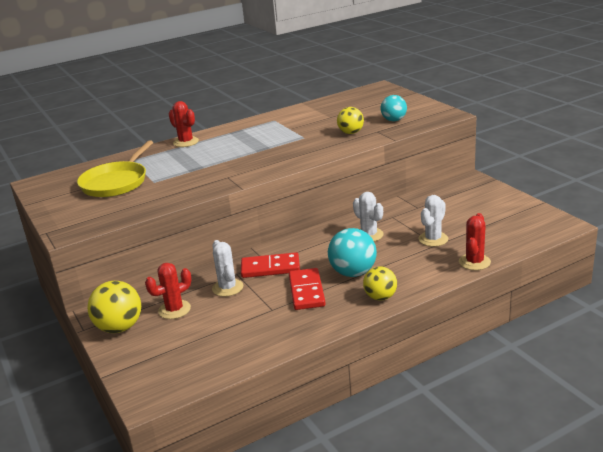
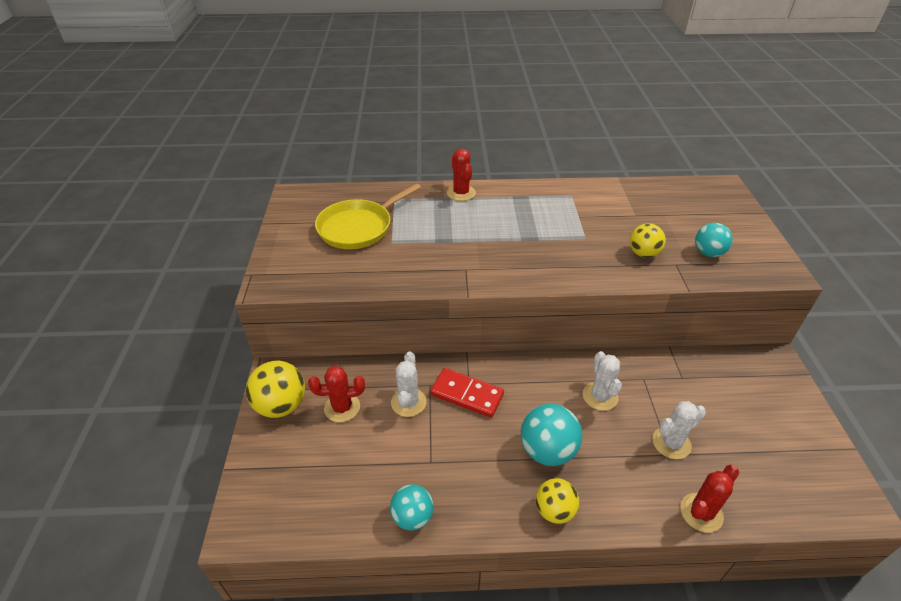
camera: 25 degrees right, 15 degrees up
red domino [289,268,326,310] -> none
none -> turquoise ball [390,484,434,530]

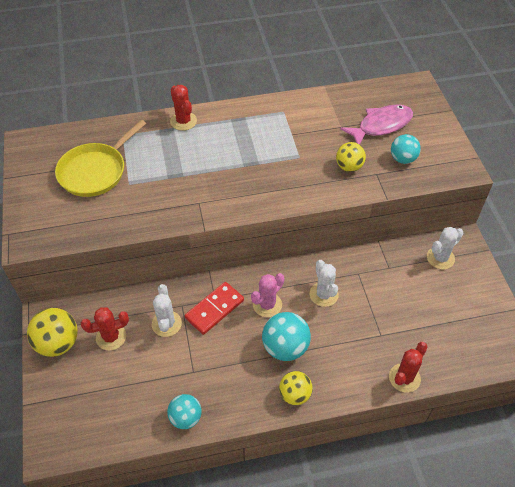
camera: 10 degrees left, 10 degrees up
red domino [430,368,504,418] -> red domino turned 60 degrees counterclockwise [185,282,244,335]
white cactus [652,401,706,459] -> white cactus moved to [427,227,463,269]
none -> pink cactus [251,273,284,317]
none -> pink fish [340,105,413,145]

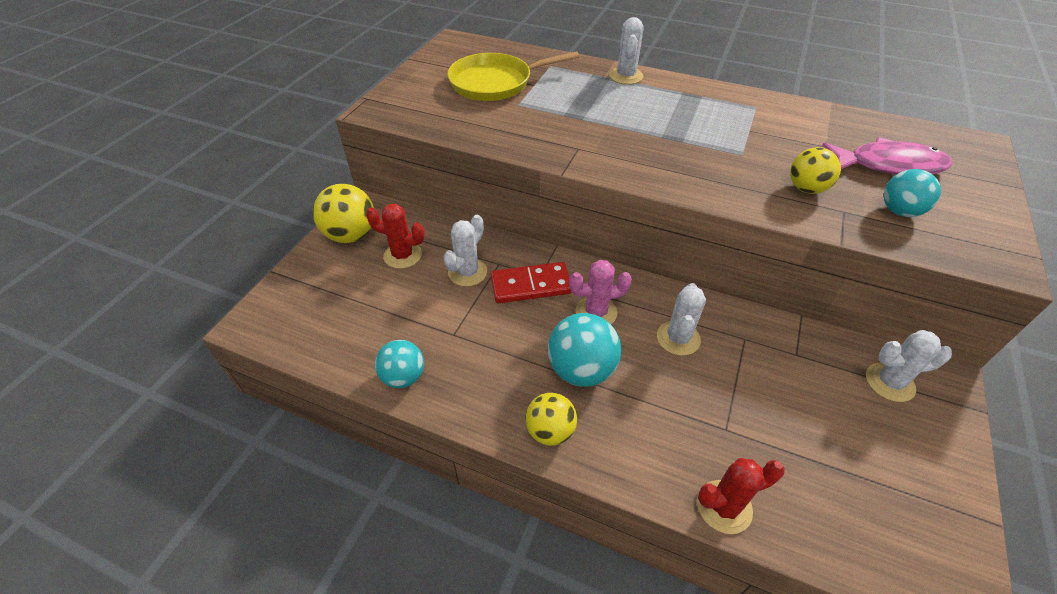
camera: 35 degrees right, 5 degrees down
red cactus [170,85,197,131] -> white cactus [609,17,644,84]

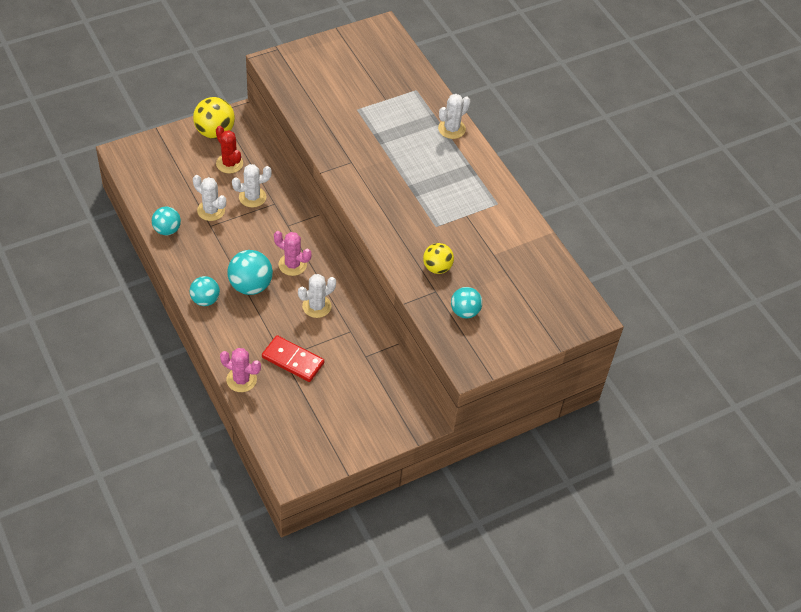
camera: 35 degrees right, 5 degrees up
yellow pan [447,51,579,101] -> none
red domino [491,262,572,303] -> red domino moved to [262,335,324,382]
yellow ball [525,393,577,446] -> turquoise ball [189,276,220,306]
red cactus [697,458,785,534] -> pink cactus [220,348,261,392]
pink fish [822,137,952,175] -> none
white cactus [866,330,952,402] -> white cactus moved to [193,175,226,221]

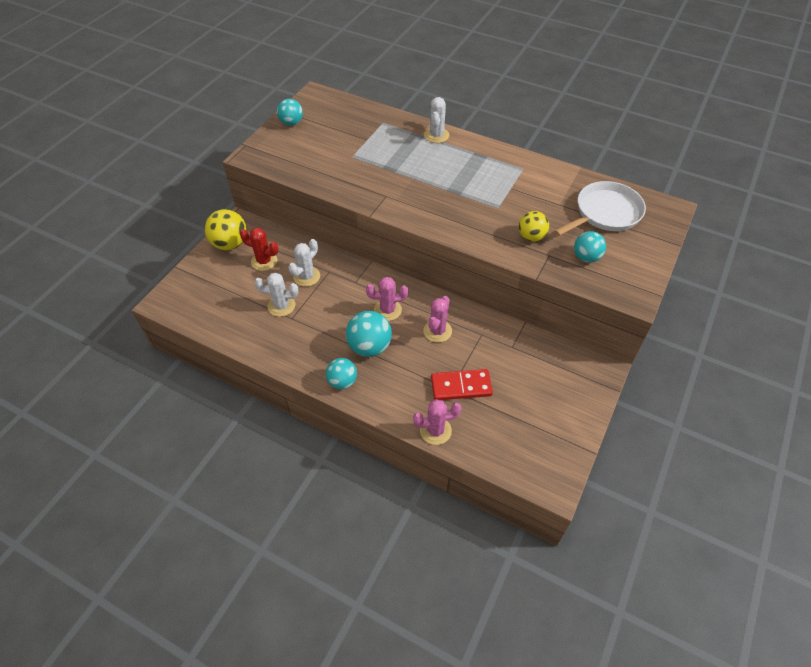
camera: 30 degrees left, 0 degrees up
turquoise ball [152,207,181,235] -> turquoise ball moved to [277,99,303,126]
white cactus [298,274,336,318] -> pink cactus [424,296,452,342]
none -> white pan [554,181,646,236]

